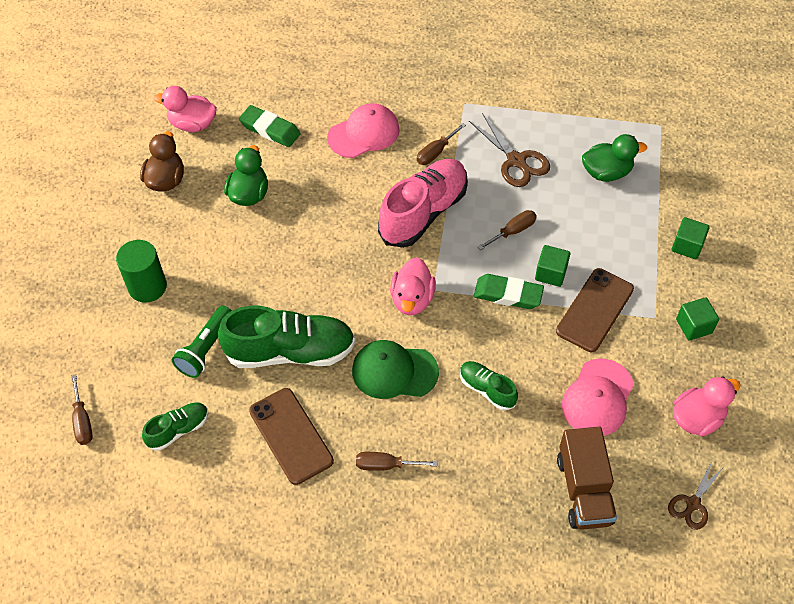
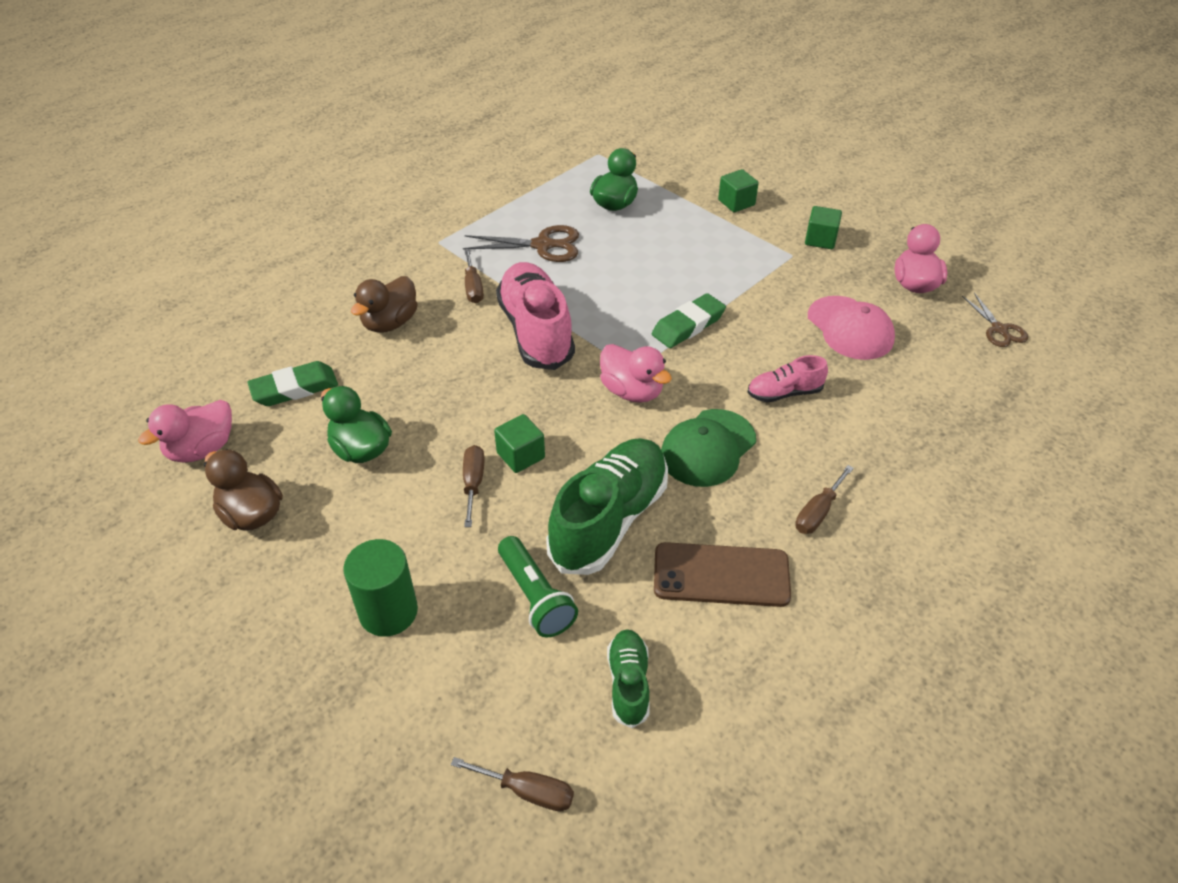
camera: 55 degrees left, 10 degrees down
pink cap [327,103,400,158] -> brown duck [351,276,418,333]
green shoe [460,361,518,411] -> pink shoe [747,355,828,402]
brown screwdriver [478,210,537,250] -> brown screwdriver moved to [463,445,485,527]
green cube [535,245,570,287] -> green cube moved to [494,414,545,473]
brown phone [556,268,634,352] -> none
brown truck [557,427,617,530] -> none

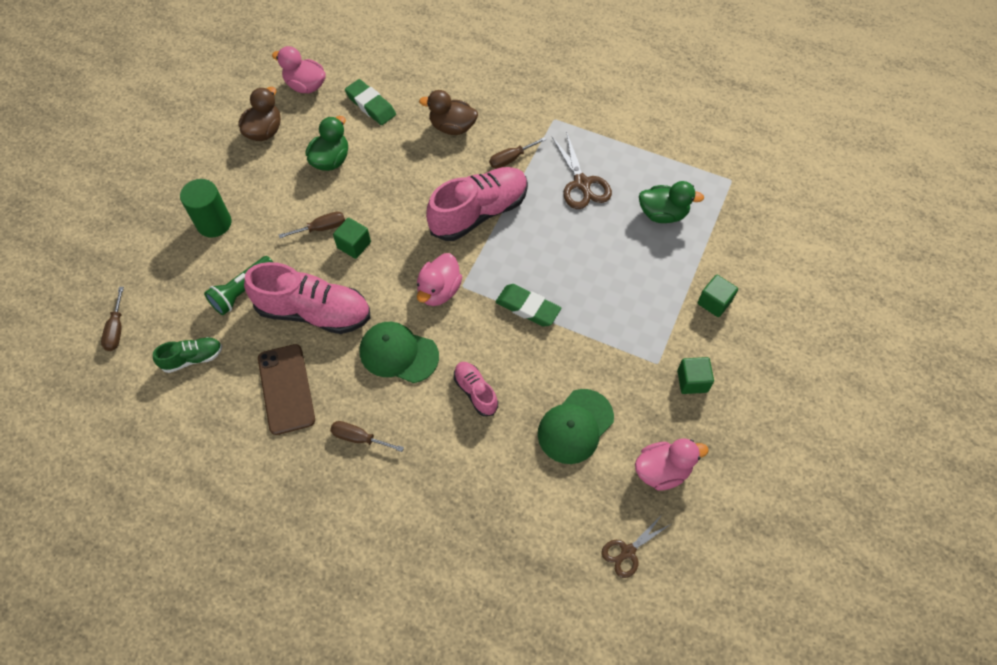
camera: 70 degrees right, 15 degrees up
green shoe [546,438,668,575] -> pink shoe [244,262,370,334]
pink cap [808,296,895,360] -> green cap [538,389,614,464]

